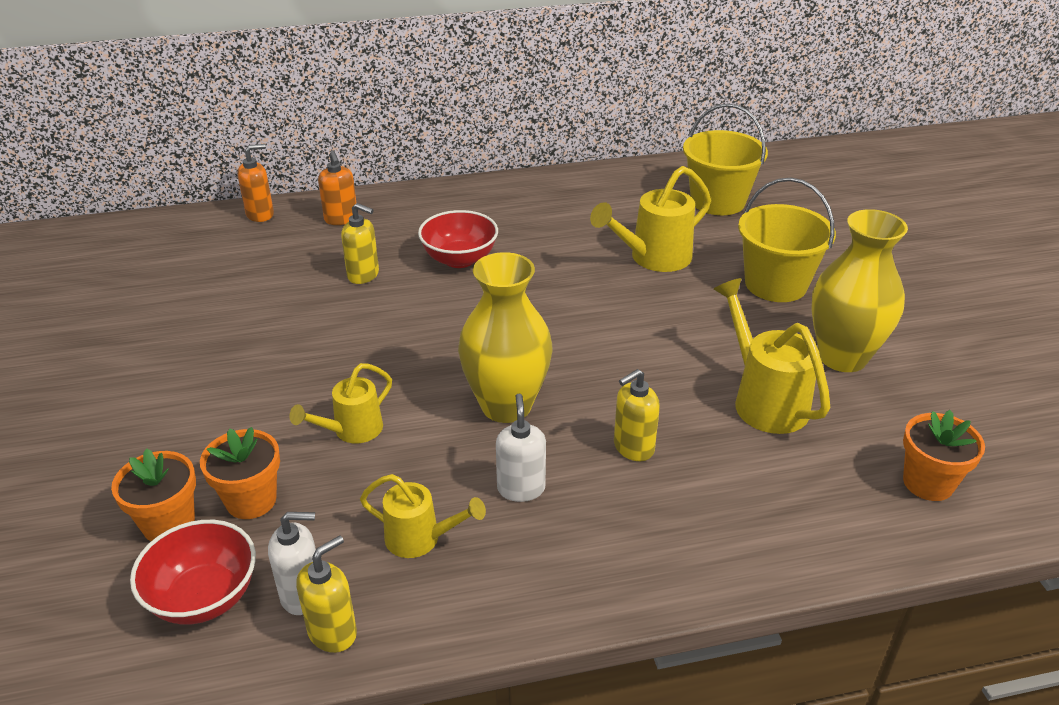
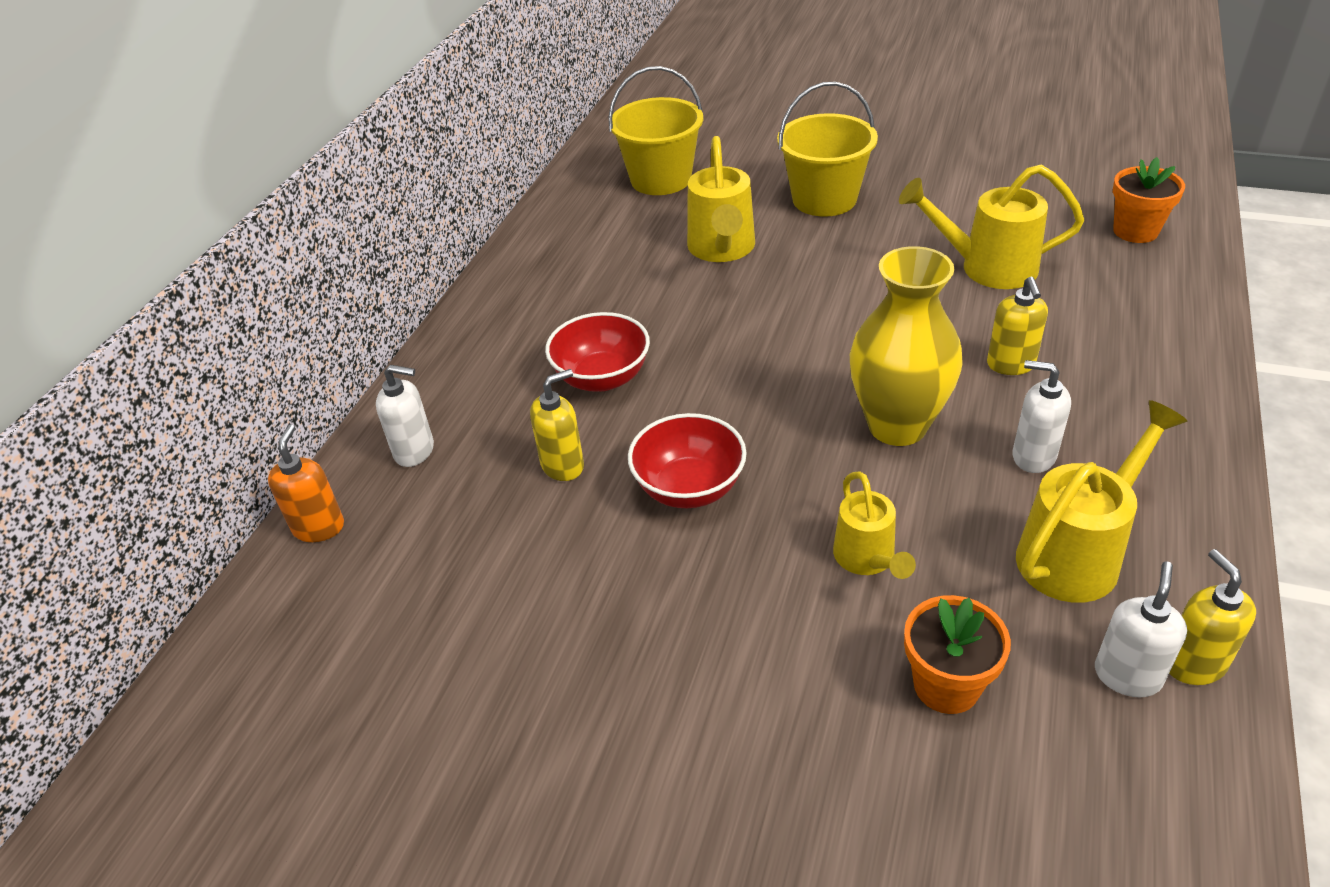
camera: 55 degrees left, 5 degrees up
orange flower pot [111,448,196,541] -> none
red bowl [130,520,256,625] -> red bowl moved to [628,413,747,508]
orange soap dispenser [318,151,356,225] -> white soap dispenser [376,365,434,467]
yellow watering can [360,474,486,558] -> yellow watering can [1016,400,1187,603], size x1.58
yellow vase [812,209,908,372] -> none

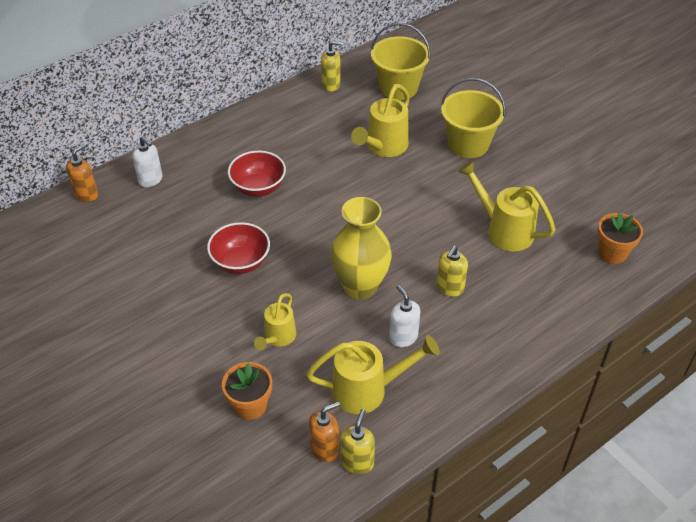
camera: 30 degrees right, 5 degrees up
yellow soap dispenser [530,369,584,481] -> yellow soap dispenser moved to [321,41,343,92]
white soap dispenser [1095,562,1187,697] -> orange soap dispenser [309,401,340,462]

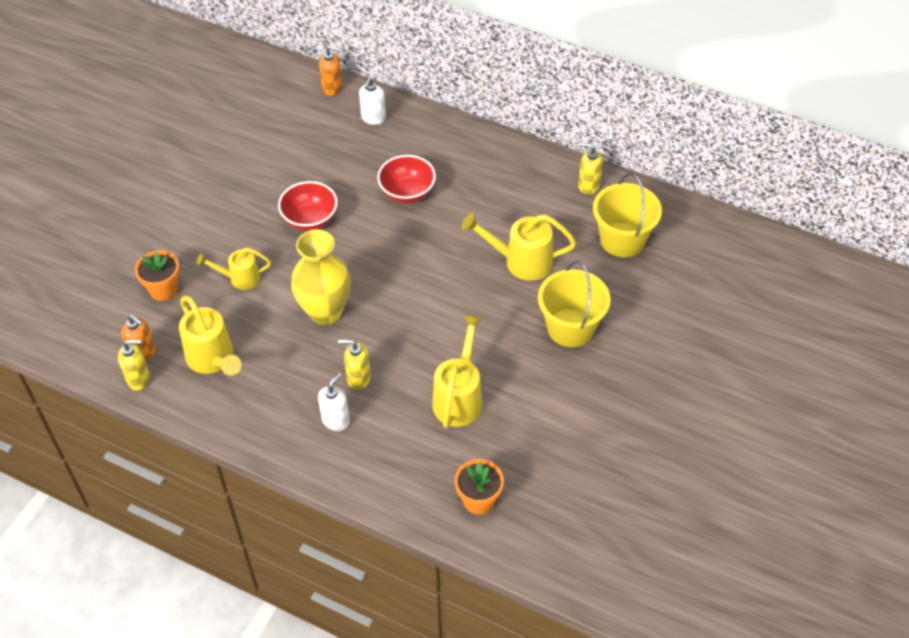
camera: 65 degrees right, 5 degrees up
yellow soap dispenser [321,41,343,92] -> yellow soap dispenser turned 135 degrees clockwise [578,142,603,195]
white soap dispenser [389,285,421,347] -> white soap dispenser moved to [318,373,350,431]

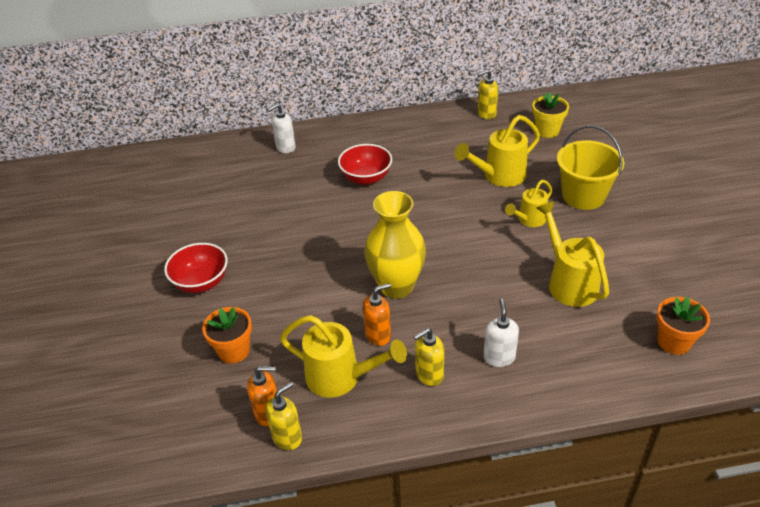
camera: 35 degrees left, 10 degrees down
yellow watering can [197,248,271,290] -> yellow watering can moved to [505,180,552,227]
red bowl [278,181,338,231] -> red bowl moved to [164,243,228,293]
orange soap dispenser [319,45,342,96] -> orange soap dispenser moved to [363,283,391,346]
yellow soap dispenser [338,339,371,390] -> yellow soap dispenser moved to [414,328,444,386]
white soap dispenser [359,77,386,125] -> white soap dispenser turned 75 degrees clockwise [267,104,296,153]
yellow bucket [593,173,662,257] -> yellow flower pot [532,92,569,138]

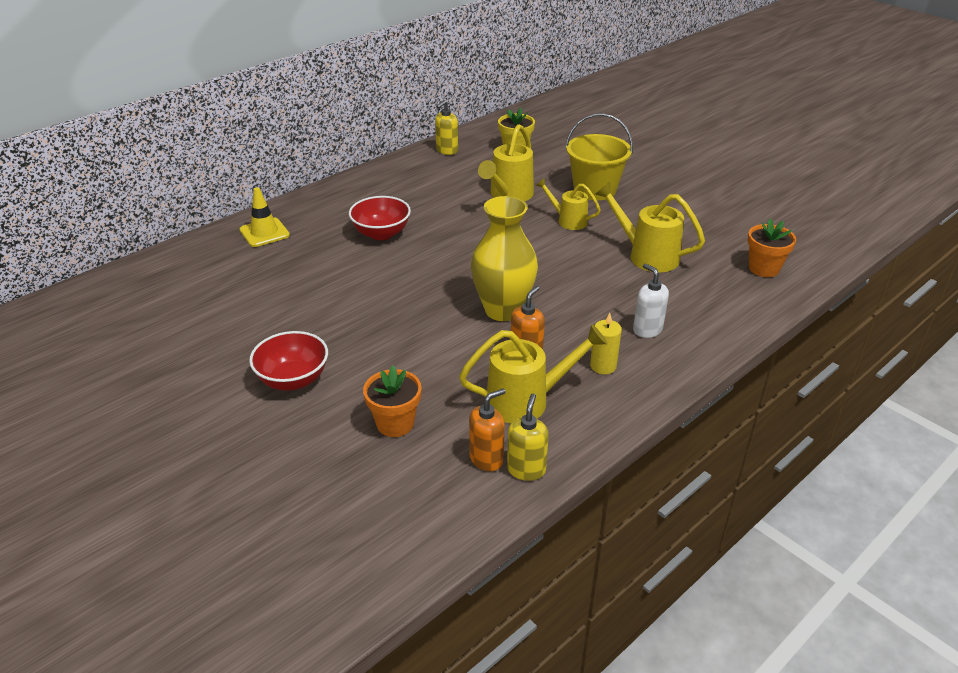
camera: 35 degrees left, 5 degrees down
white soap dispenser [267,104,296,153] -> yellow traffic cone [240,187,290,247]
yellow soap dispenser [414,328,444,386] -> yellow candle [590,313,622,374]
yellow watering can [505,180,552,227] -> yellow watering can turned 105 degrees clockwise [536,178,601,230]

